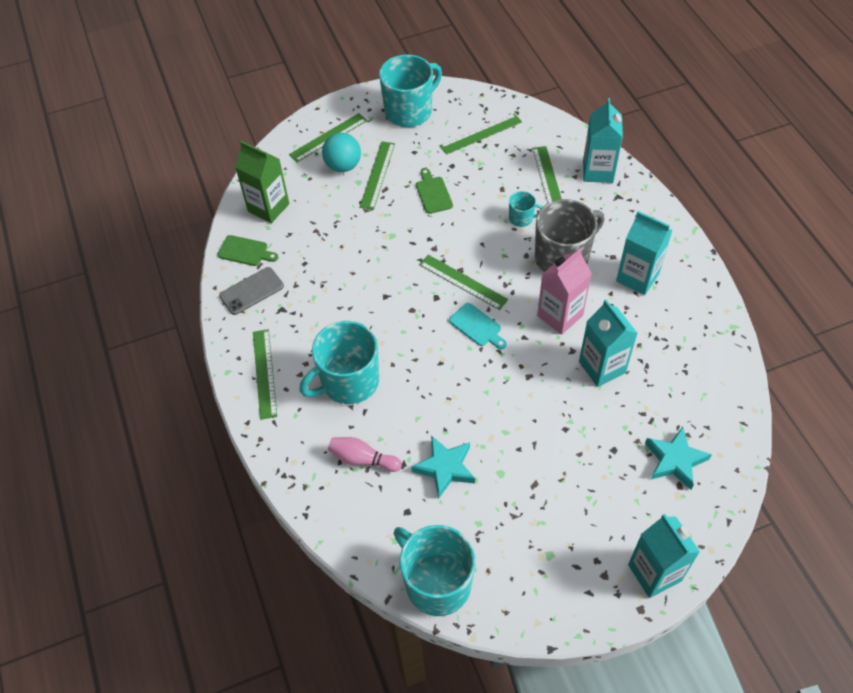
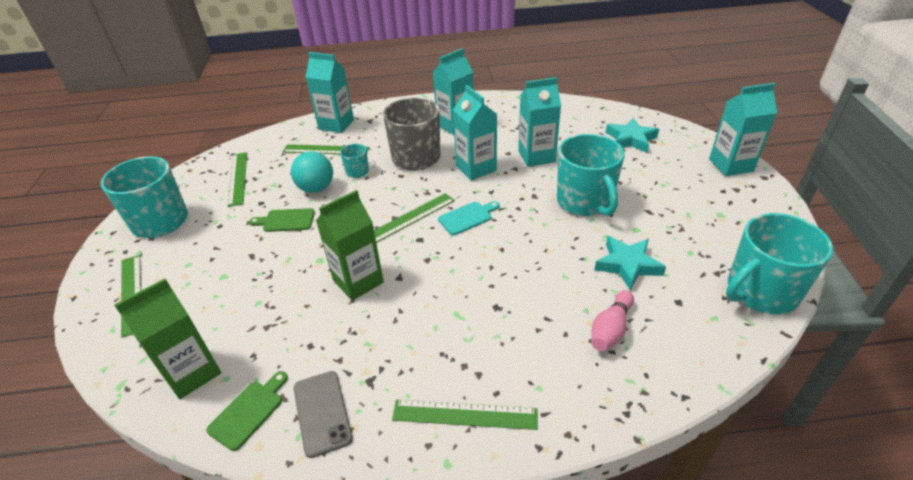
camera: 75 degrees left, 15 degrees down
turquoise mug [299,321,379,404] -> turquoise mug moved to [557,134,625,216]
turquoise ball [322,133,361,172] -> turquoise ball moved to [291,151,333,193]
green ruler [360,141,395,210] -> none
pink carton [537,248,592,335] -> turquoise carton [453,85,497,180]
none -> green carton [316,190,384,301]

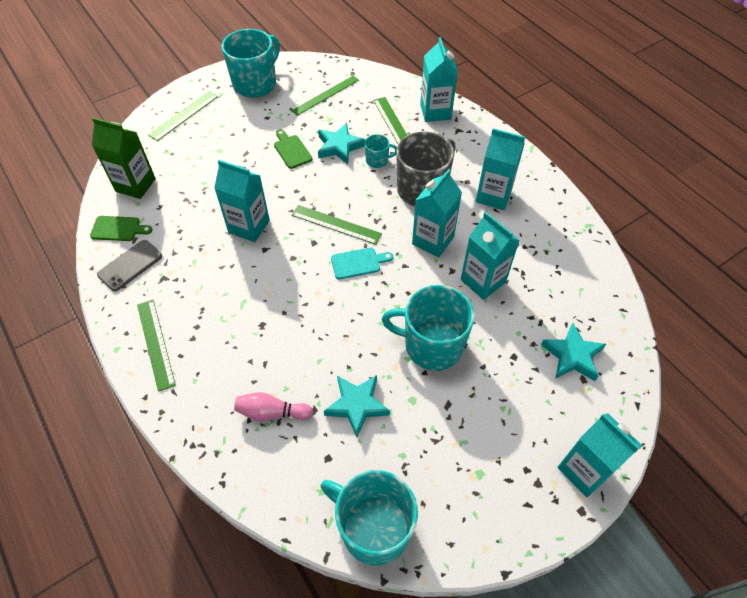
camera: 60 degrees right, 15 degrees up
turquoise ball [291,151,333,193] -> turquoise star [318,123,365,164]
green carton [316,190,384,301] -> turquoise carton [214,160,270,242]
turquoise cutting board [438,201,500,235] -> turquoise cutting board turned 45 degrees counterclockwise [331,248,393,279]
turquoise mug [557,134,625,216] -> turquoise mug turned 60 degrees clockwise [382,285,475,371]

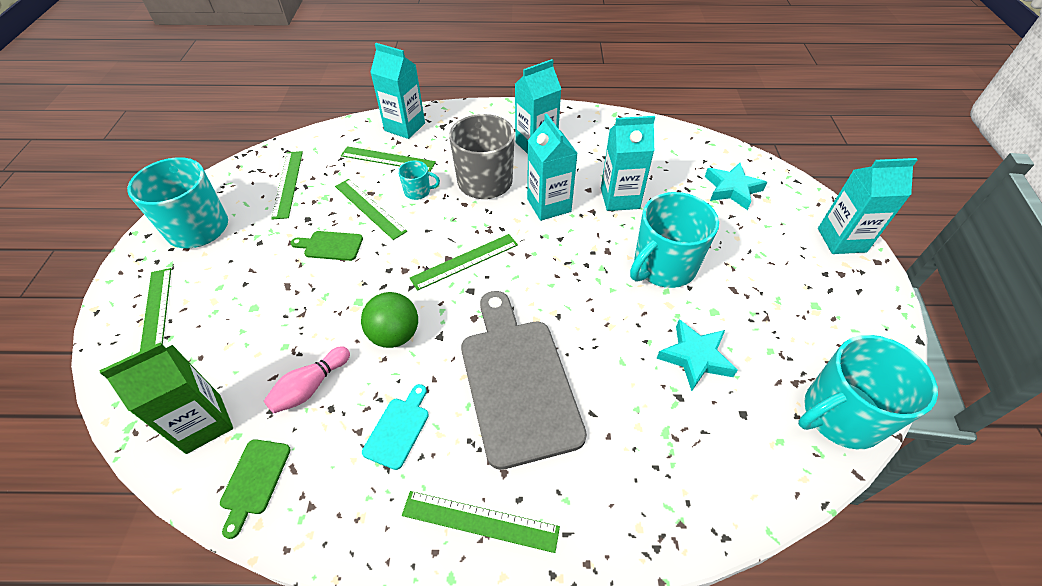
camera: 55 degrees left, 5 degrees down
green cutting board [90,216,153,241] -> green cutting board turned 150 degrees clockwise [220,439,291,539]
grey phone [97,240,162,291] -> none
turquoise carton [214,160,270,242] -> green ball [361,292,418,348]
pink bowling pin [234,392,313,421] -> pink bowling pin moved to [264,346,350,413]
turquoise star [318,123,365,164] -> green ruler [335,179,407,240]
turquoise cutting board [331,248,393,279] -> turquoise cutting board moved to [362,384,429,470]
turquoise mug [365,134,397,168] -> turquoise mug turned 60 degrees clockwise [398,160,440,200]
none -> grey cutting board [461,291,587,470]

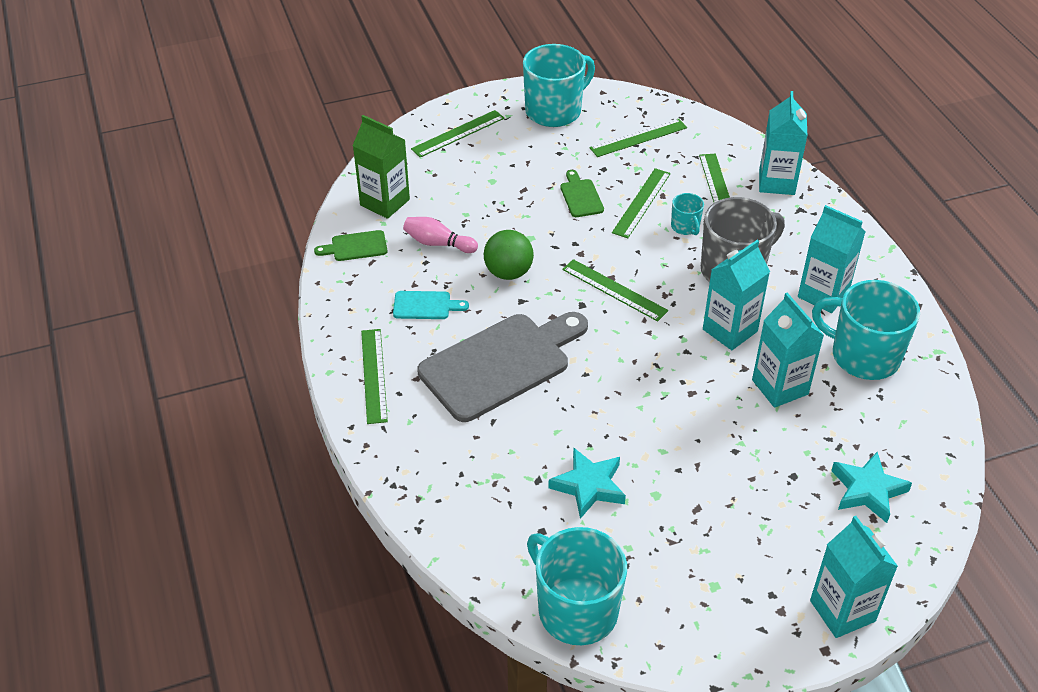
camera: 70 degrees right, 5 degrees down
turquoise mug [630,192,719,288] -> turquoise mug moved to [812,280,920,380]

